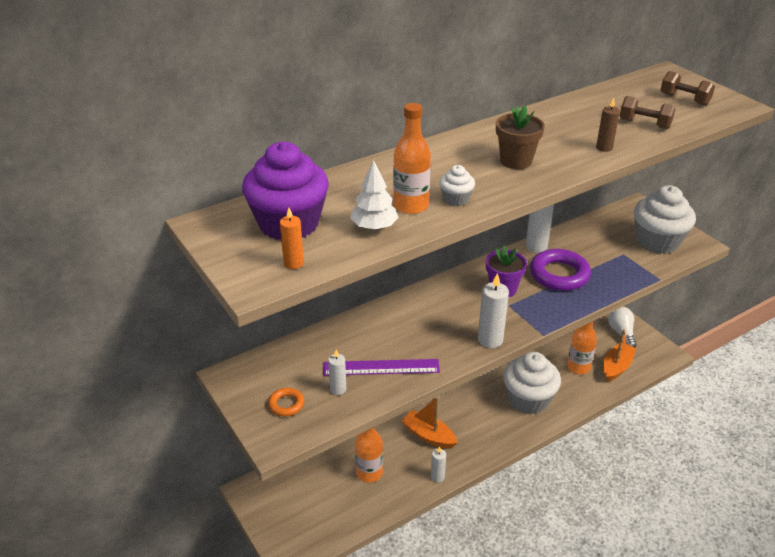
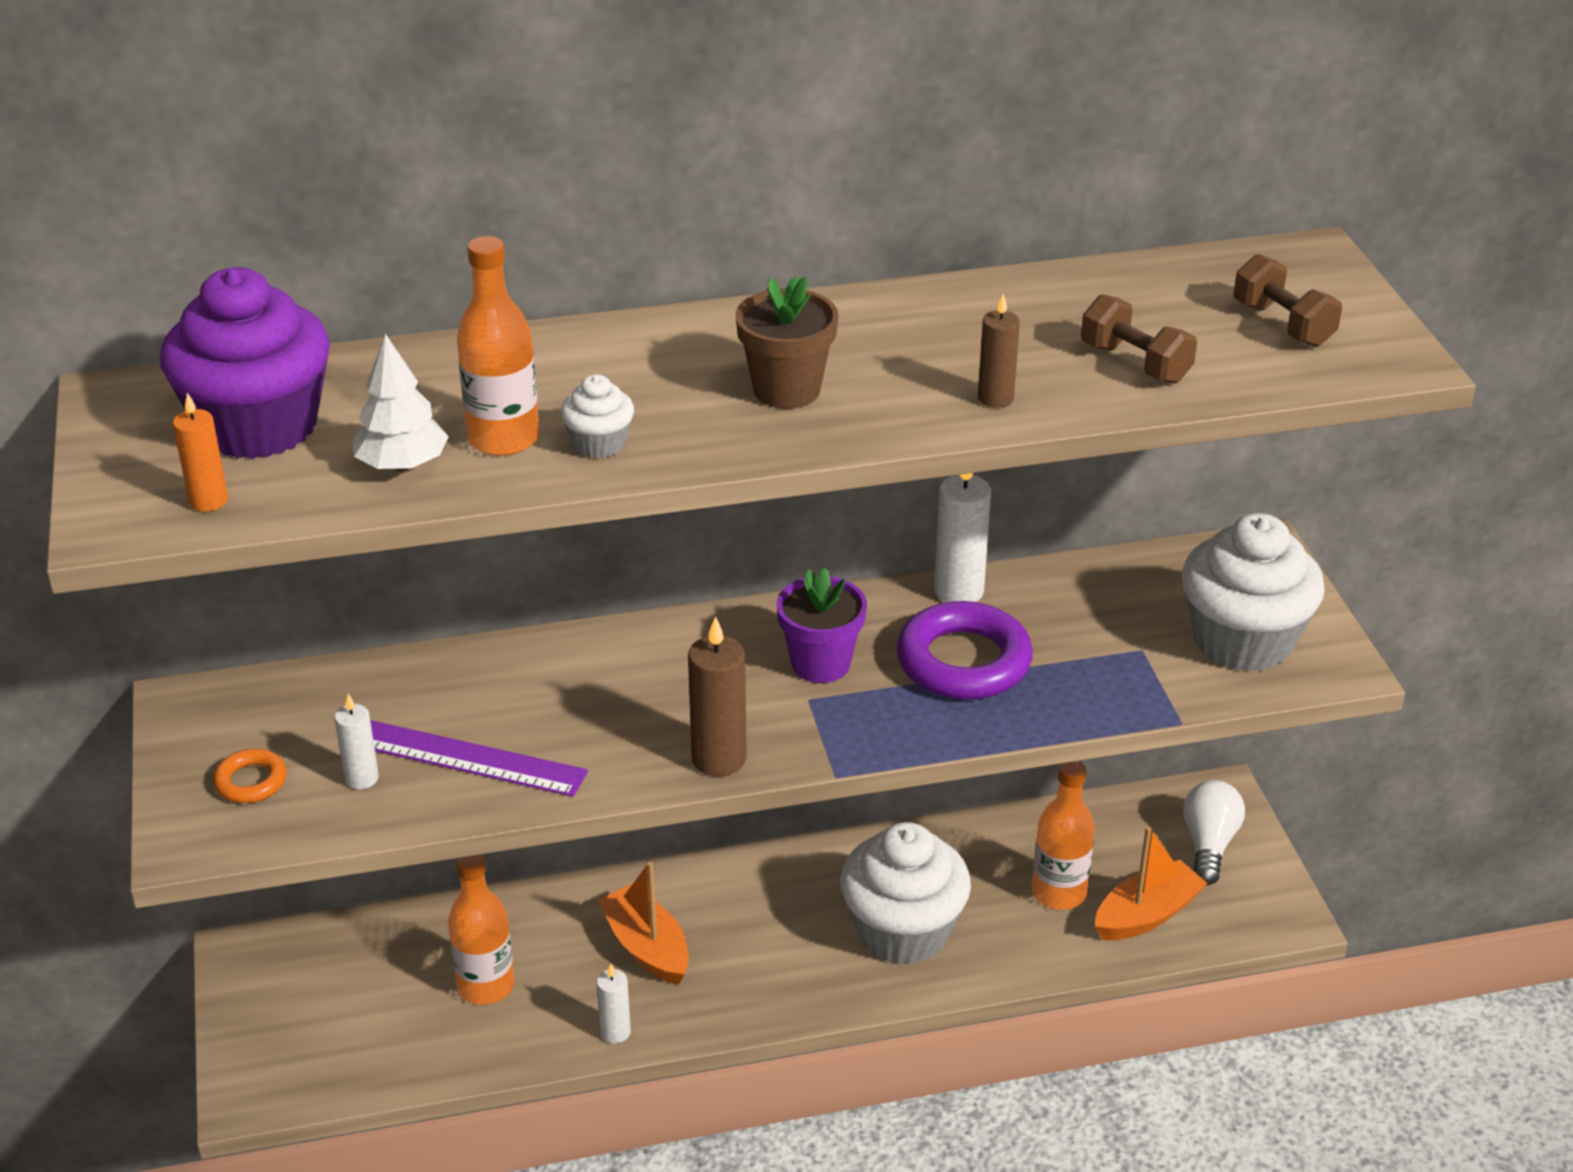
camera: 20 degrees right, 0 degrees up
white candle [478,273,509,348] -> brown candle [688,616,747,777]

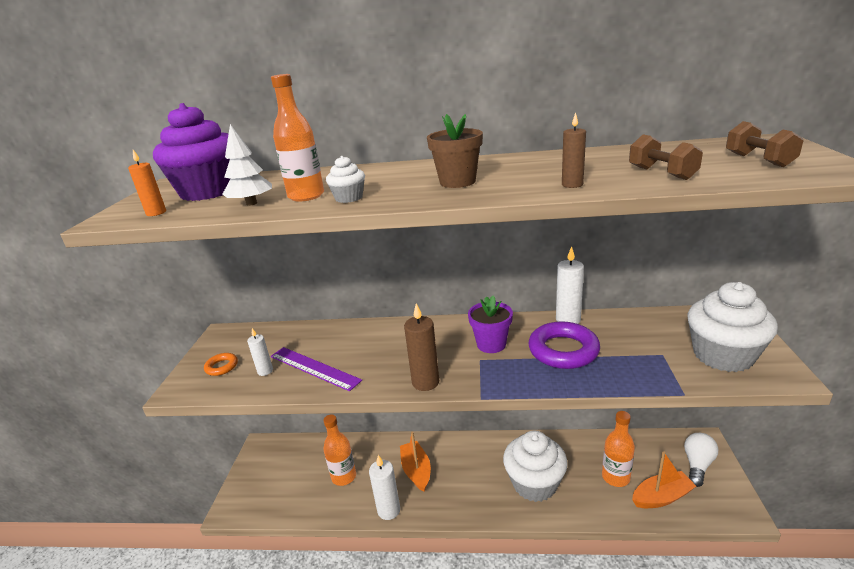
camera: 20 degrees right, 10 degrees down
white candle [596,963,631,1044] -> white candle [369,455,400,520], size x1.64

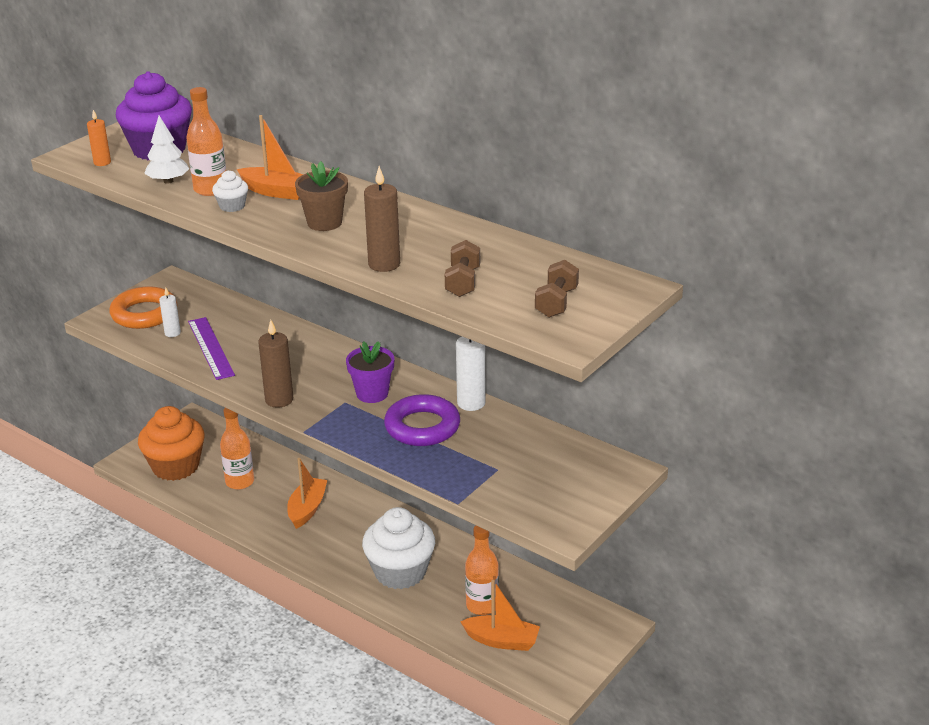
camera: 30 degrees right, 5 degrees up
orange ring [204,353,238,376] -> orange ring [109,286,177,329], size x2.00
white candle [369,455,400,520] -> none
brown candle [562,112,586,188] -> brown candle [364,166,400,272], size x1.64
white light bulb [684,433,718,487] -> none
white cupcake [688,282,778,372] -> none
none -> orange cupcake [138,406,205,481]
none -> orange boat [237,115,304,200]

